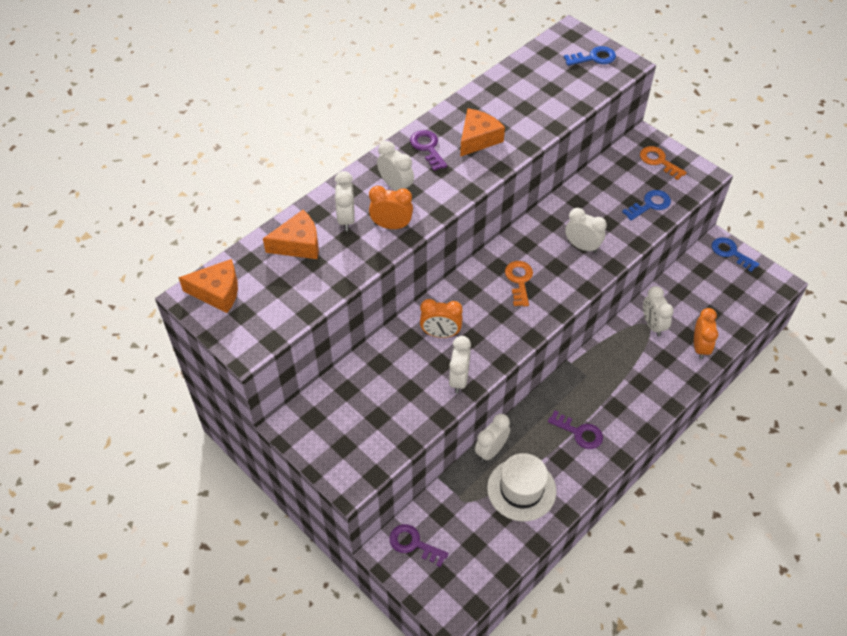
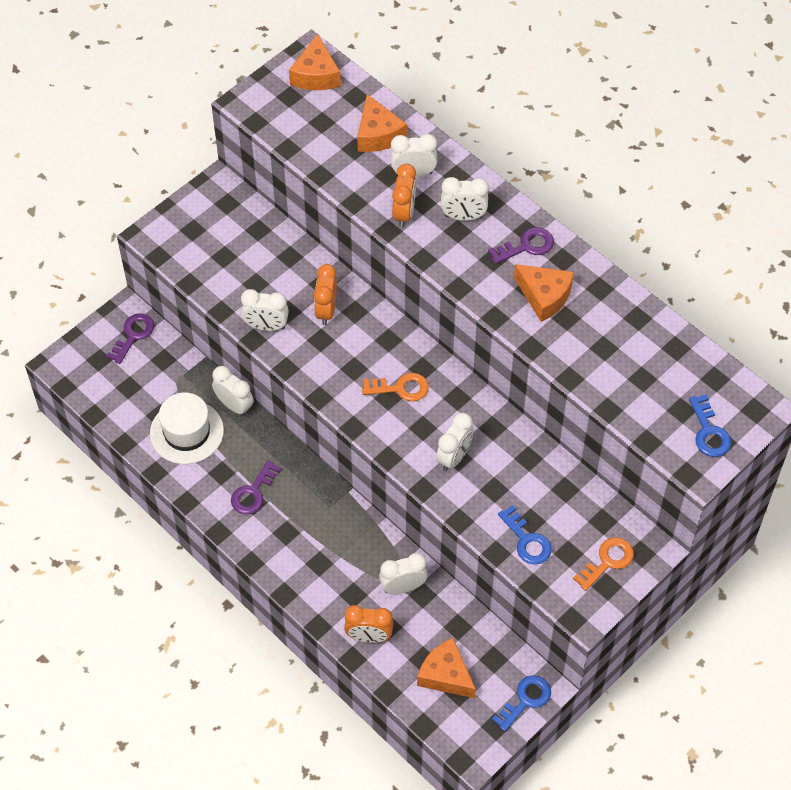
camera: 90 degrees right, 5 degrees up
white clock [377,141,414,191] -> white clock turned 45 degrees clockwise [441,177,489,221]
none -> orange cheese [417,638,476,698]

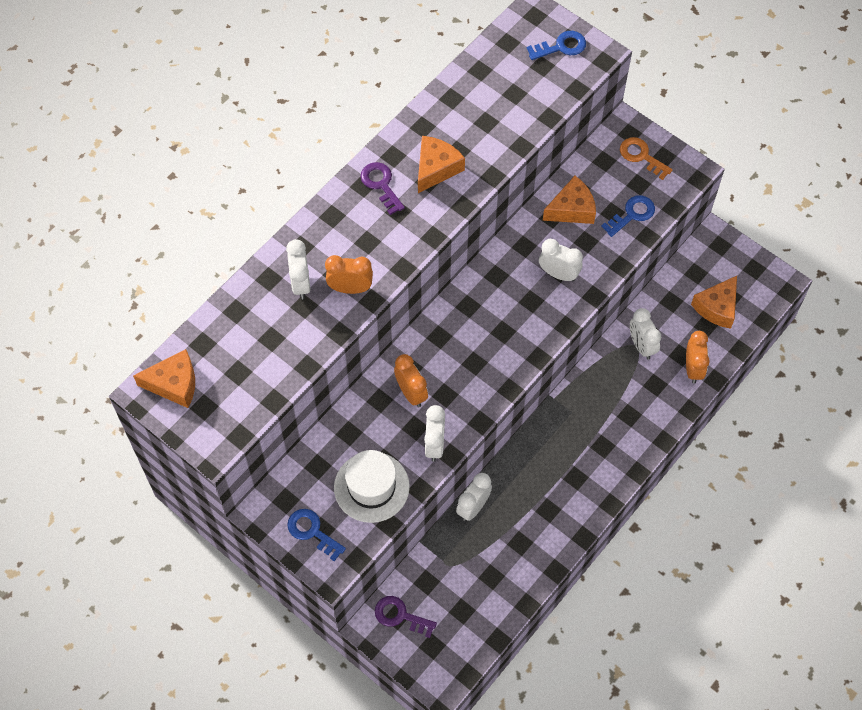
camera: 95 degrees left, 5 degrees up
white hat [150,393,224,464] -> white hat moved to [334,450,410,523]
purple key [231,460,282,514] -> none
orange clock [314,264,337,325] -> orange clock turned 120 degrees counterclockwise [394,354,428,407]
orange cheese [357,94,407,152] -> orange cheese moved to [543,176,596,224]
orange key [362,373,429,401] -> none
white clock [441,177,489,221] -> none
blue key [492,675,551,731] -> blue key moved to [287,509,346,561]

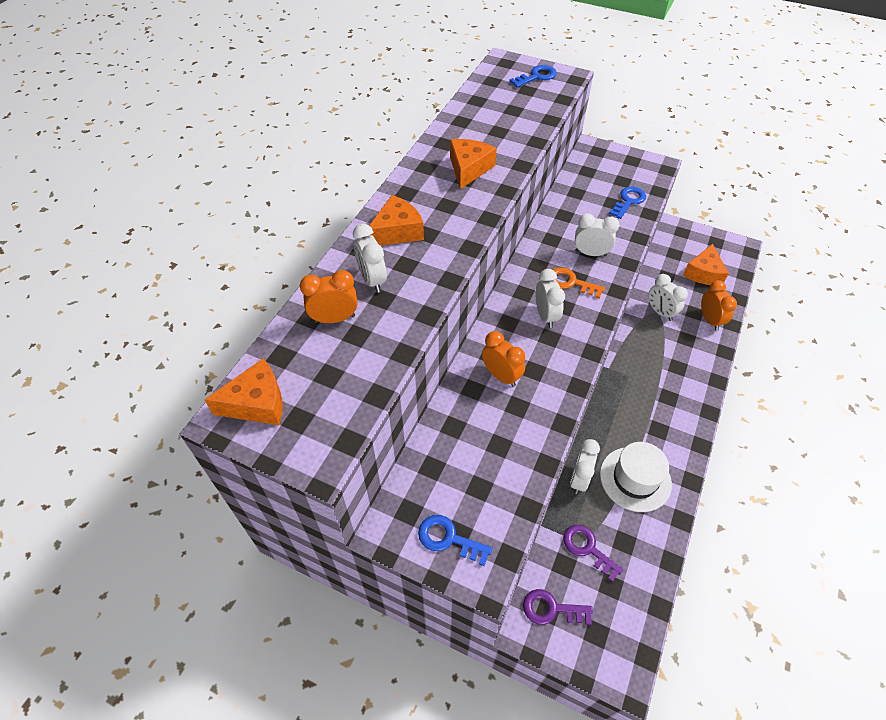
camera: 15 degrees left, 10 degrees down
orange clock [325,255,373,294] -> orange clock moved to [300,270,358,323]
white hat [334,450,410,523] -> white hat moved to [600,442,672,512]
purple key [360,162,405,215] -> purple key moved to [563,525,623,582]
white clock [424,405,445,462] -> white clock moved to [536,269,565,328]
orange cheese [543,176,596,224] -> orange cheese moved to [369,195,424,246]
orange key [620,137,673,180] -> orange key moved to [553,267,605,299]

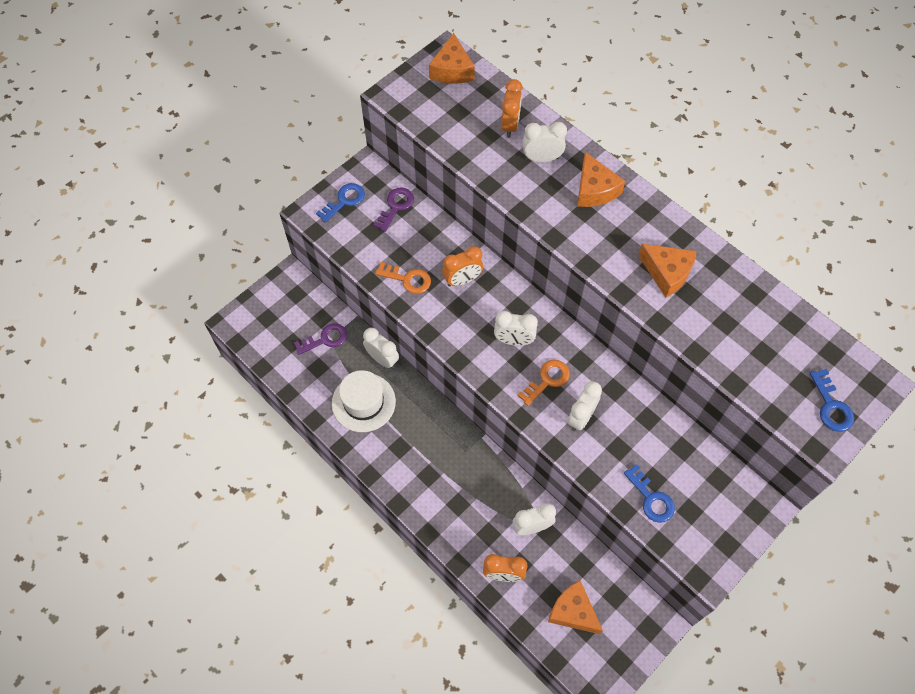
camera: 110 degrees right, 10 degrees up
purple key [523,589,593,625] -> purple key moved to [373,187,414,232]
none -> orange key [375,262,431,294]

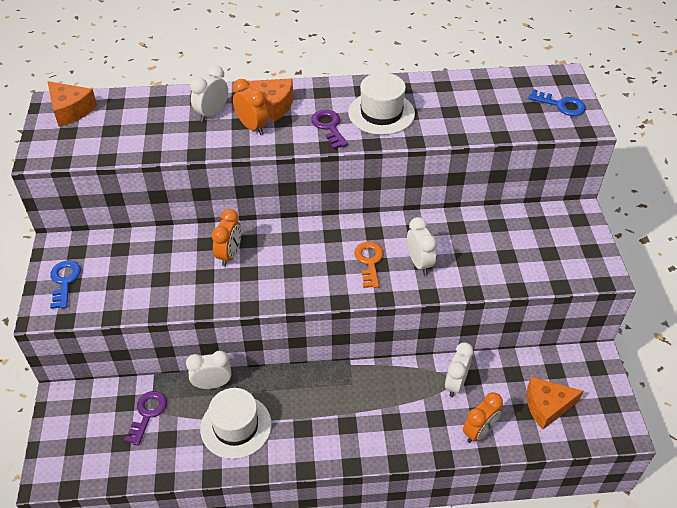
camera: 50 degrees left, 15 degrees down
purple key [373,187,414,232] -> purple key moved to [311,110,348,149]
orange key [375,262,431,294] -> none
white clock [494,311,538,346] -> none
orange clock [501,79,523,138] -> orange clock moved to [233,79,269,135]
blue key [624,464,675,523] -> none
orange cheese [638,244,697,298] -> white hat [348,73,415,135]

